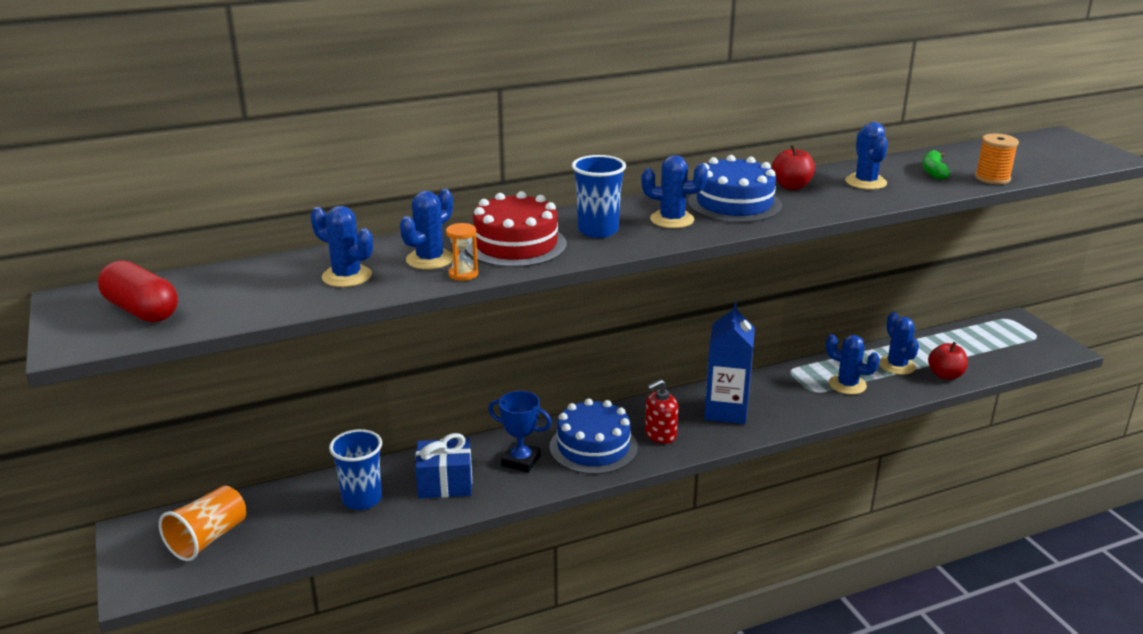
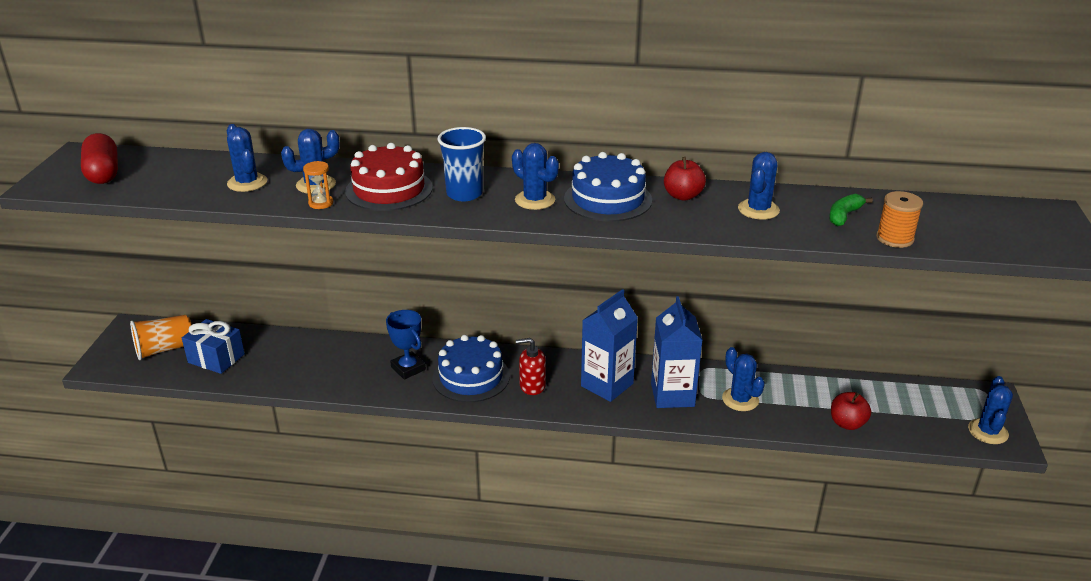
camera: 30 degrees right, 5 degrees up
blue cup [329,429,382,510] -> none
blue gift [415,433,472,498] -> blue gift moved to [182,319,245,374]
blue cactus [879,312,919,375] -> blue cactus moved to [968,376,1013,444]
none -> blue carton [651,296,702,408]

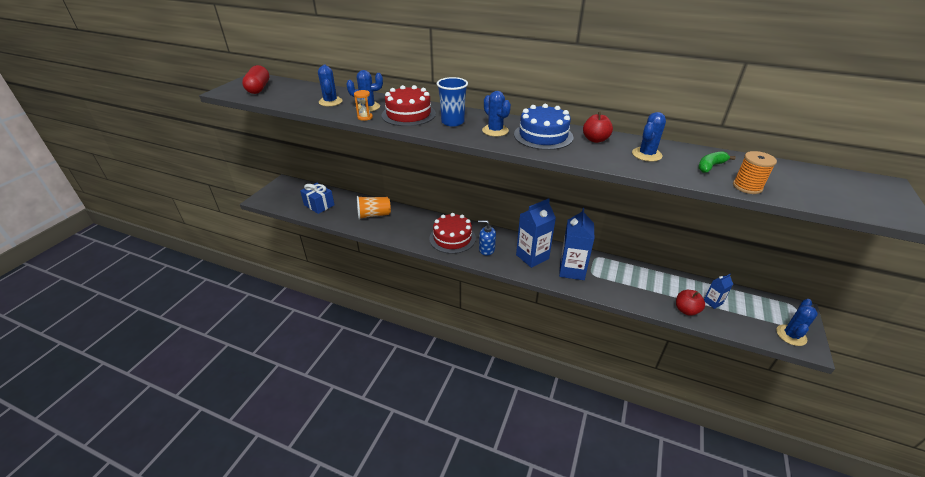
camera: 15 degrees right, 5 degrees up
orange cup [130,315,192,360] -> orange cup moved to [357,196,391,220]
blue trophy [386,310,426,379] -> none
blue cake [432,335,510,402] -> red cake [429,213,476,254]
red soap dispenser [516,338,546,395] -> blue soap dispenser [478,220,496,256]
blue cactus [722,347,765,411] -> none
none -> blue carton [704,274,733,309]

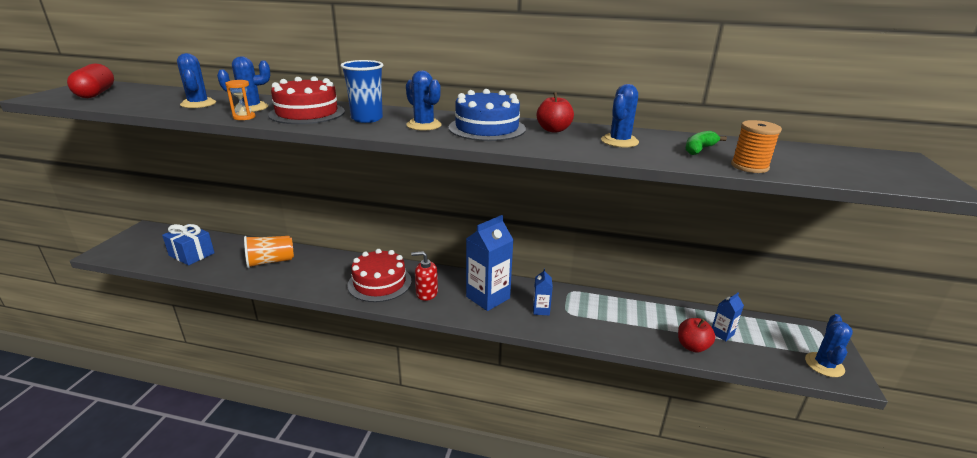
camera: 10 degrees left, 10 degrees down
blue soap dispenser [478,220,496,256] -> red soap dispenser [411,251,438,301]
blue carton [559,208,594,280] -> blue carton [533,269,553,315], size x0.49

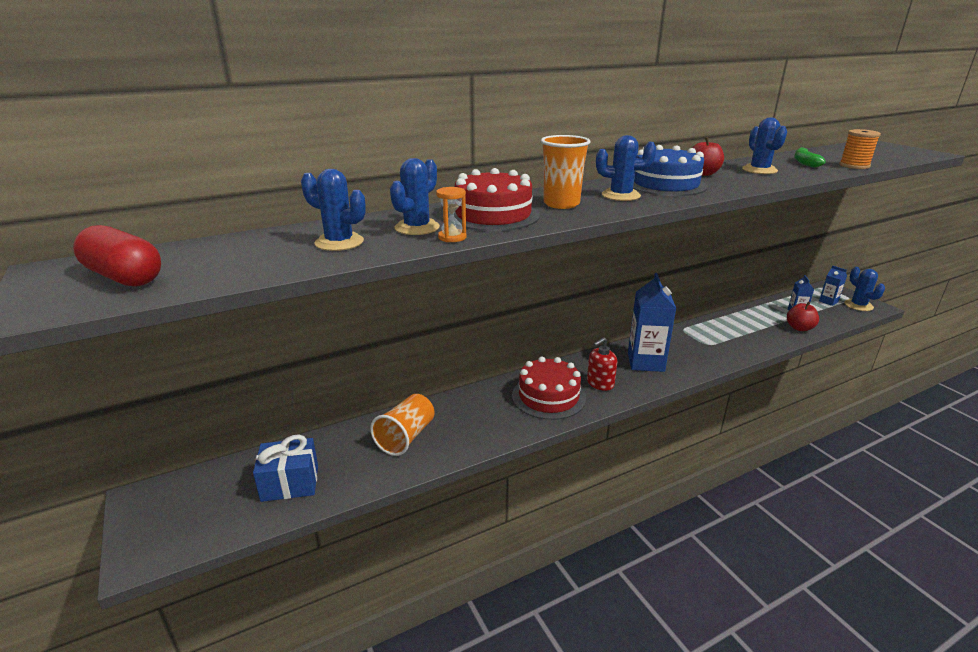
camera: 40 degrees left, 0 degrees up
blue cup [340,60,383,123] -> orange cup [541,135,591,209]
blue carton [533,269,553,315] -> blue carton moved to [819,266,847,306]

